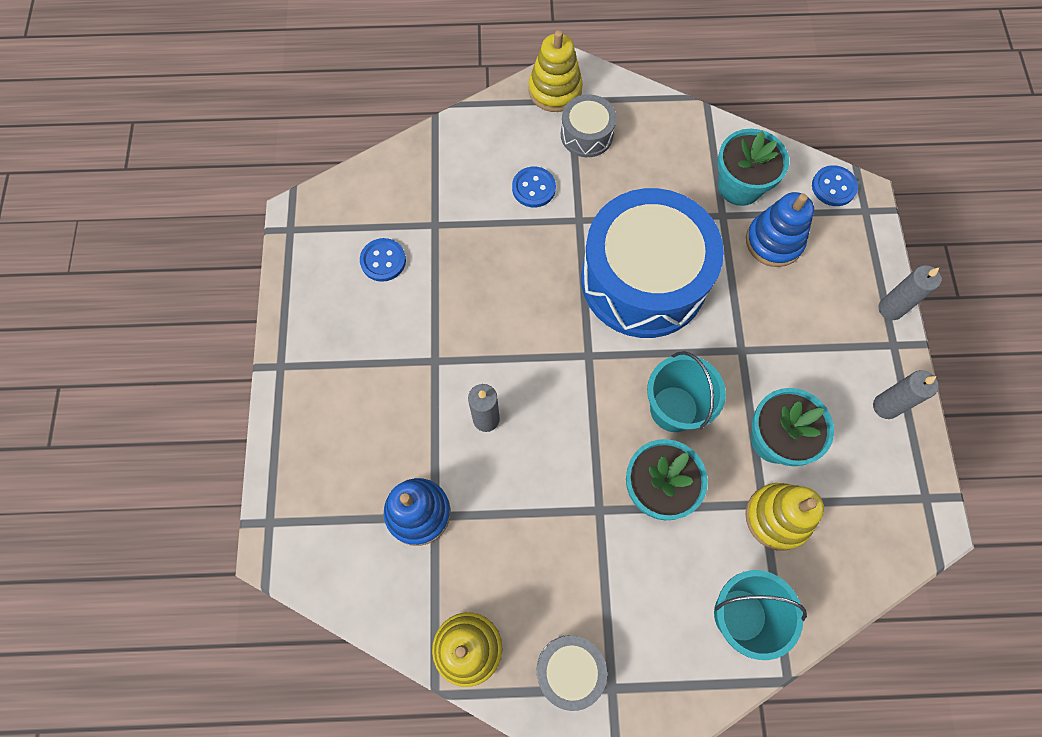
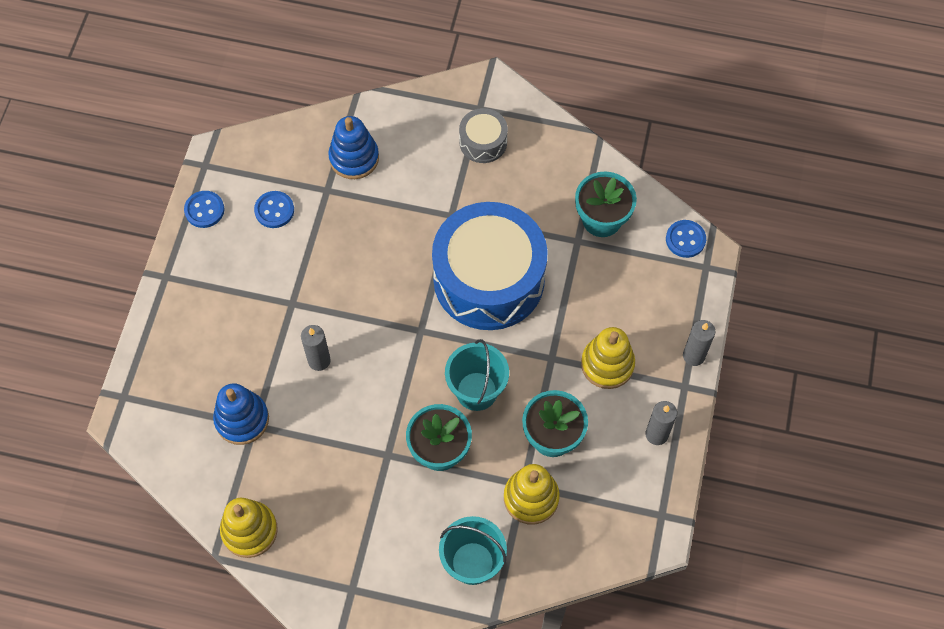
camera: 15 degrees right, 5 degrees down
blue button [512,167,556,207] -> blue button moved to [184,191,224,228]
yellow stacking toy [529,30,583,112] -> yellow stacking toy moved to [581,327,635,389]
grey drum [537,635,607,711] -> none
blue stacking toy [746,192,814,267] -> blue stacking toy moved to [328,116,379,179]

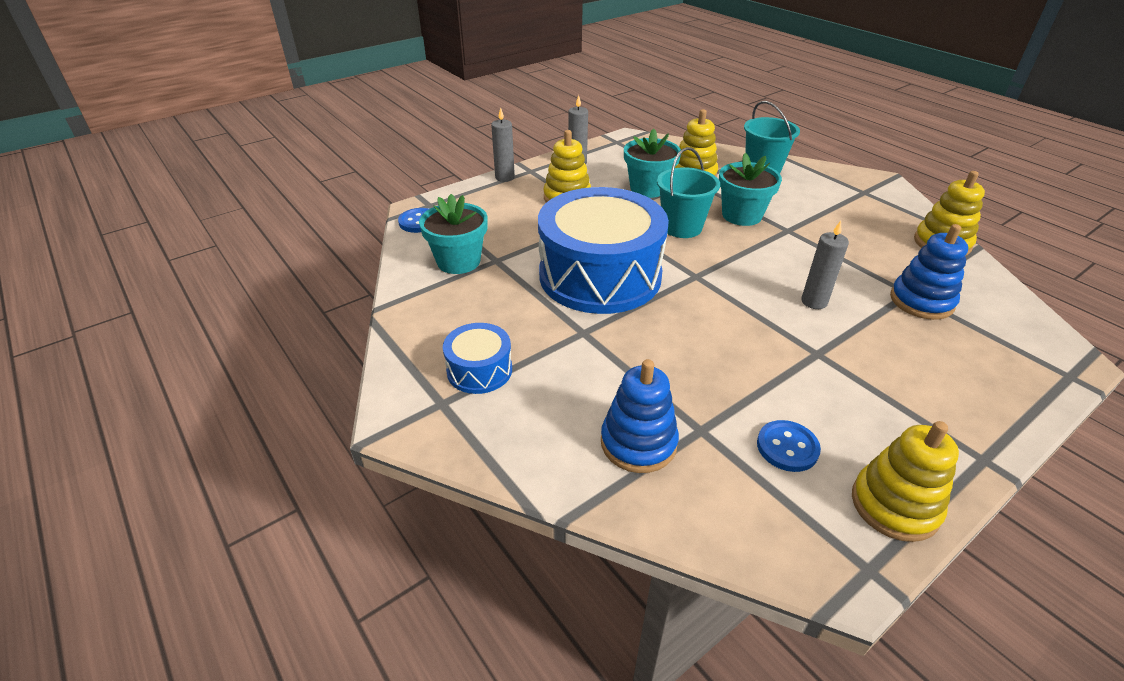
camera: 140 degrees left, 25 degrees down
blue button [184,191,224,228] -> yellow stacking toy [852,421,959,542]
grey drum [459,108,508,163] -> blue drum [443,323,512,394]

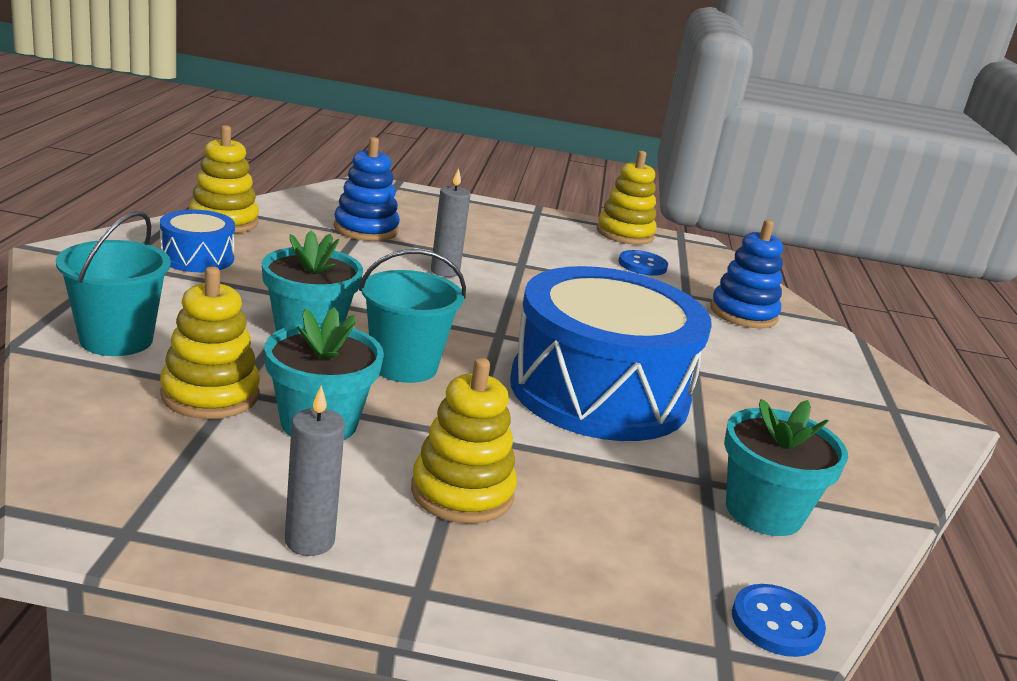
camera: 140 degrees left, 15 degrees down
blue drum [443,323,512,394] -> blue drum moved to [160,210,235,272]
grey candle [491,107,515,182] -> none

